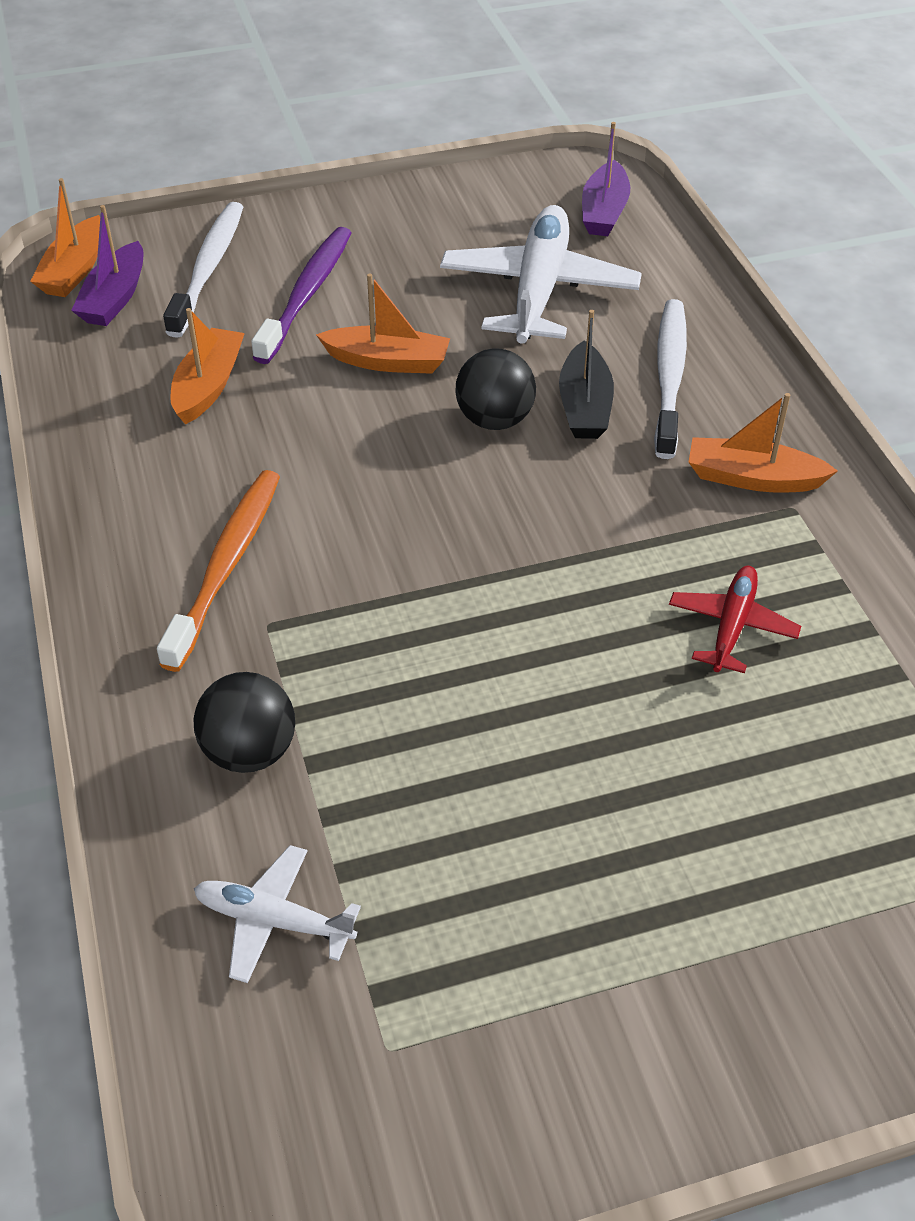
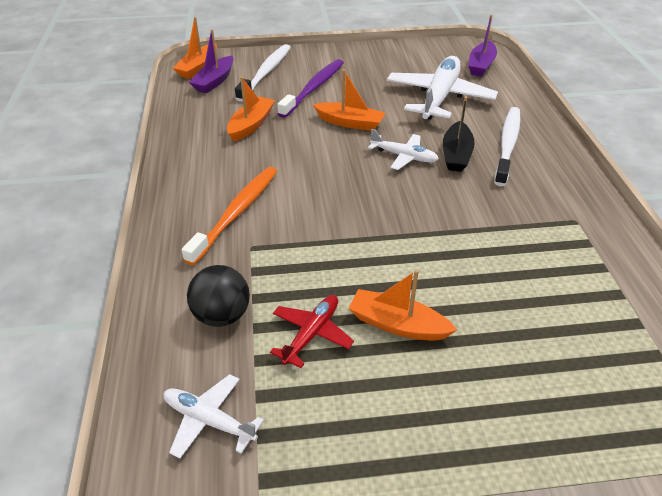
camera: 10 degrees right, 5 degrees down
black ball [455,348,536,430] -> white plane [368,129,439,170]
red plane [669,566,801,673] -> red plane moved to [270,295,354,368]
orange boat [689,393,838,493] -> orange boat moved to [348,270,457,341]

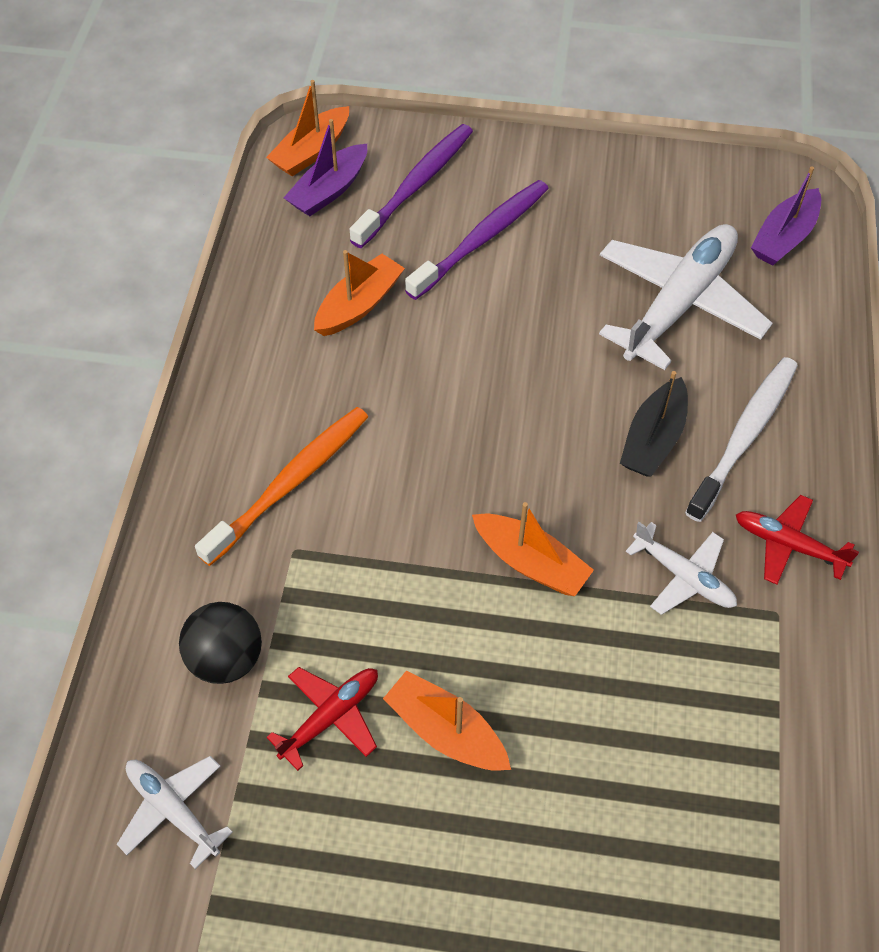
camera: 15 degrees right, 15 degrees up
white toothbrush [235,44,291,102] -> purple toothbrush [350,124,473,248]
orange boat [313,69,385,131] -> orange boat moved to [472,502,594,596]
white plane [368,129,439,170] -> white plane moved to [626,522,737,615]
none -> red plane [736,495,859,585]

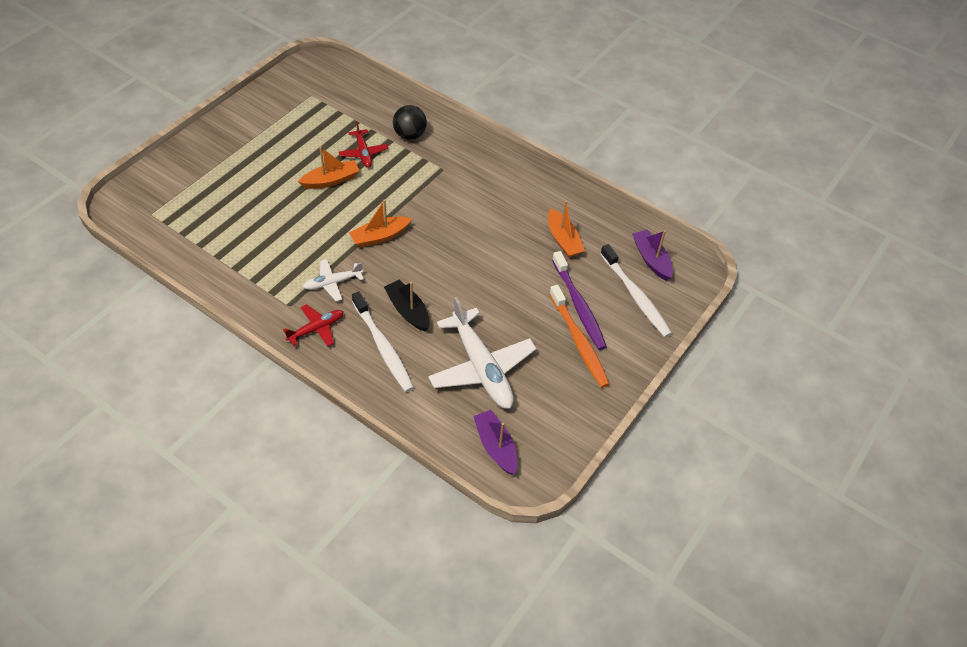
camera: 115 degrees right, 5 degrees down
white plane [117,756,233,869] -> none
orange toothbrush [195,407,368,566] -> orange toothbrush moved to [549,285,610,388]
orange boat [266,80,349,176] -> none
purple toothbrush [350,124,473,248] -> white toothbrush [600,244,672,337]

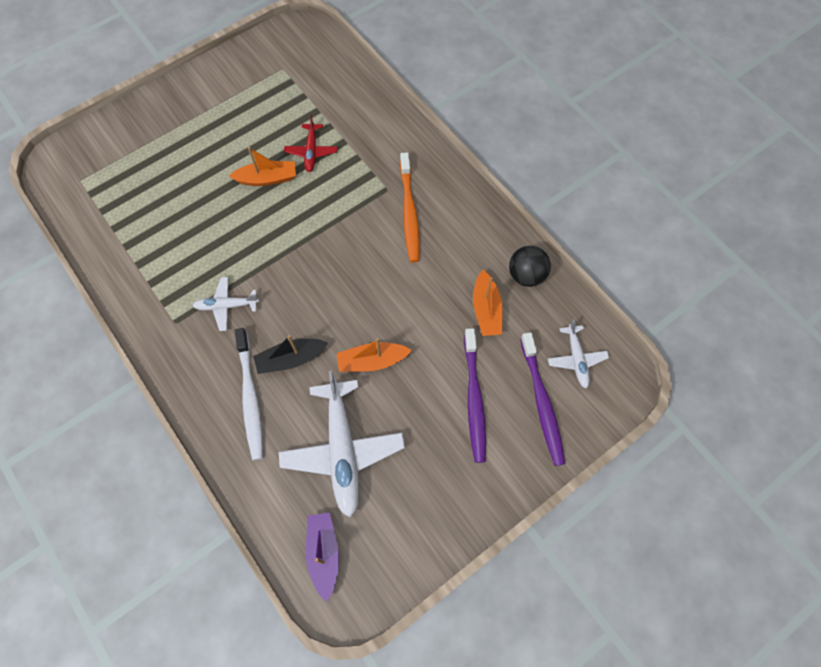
camera: 20 degrees right, 15 degrees up
red plane [283,304,343,346] -> none
orange boat [349,199,412,247] -> orange boat moved to [337,338,412,372]
black boat [384,280,430,331] -> black boat turned 90 degrees counterclockwise [253,335,328,374]
black ball [393,105,427,140] -> black ball moved to [509,246,551,287]
orange toothbrush [549,285,610,388] -> orange toothbrush moved to [400,152,420,262]
white toothbrush [600,244,672,337] -> purple toothbrush [520,332,565,466]
purple boat [632,230,673,280] -> white plane [548,320,609,388]

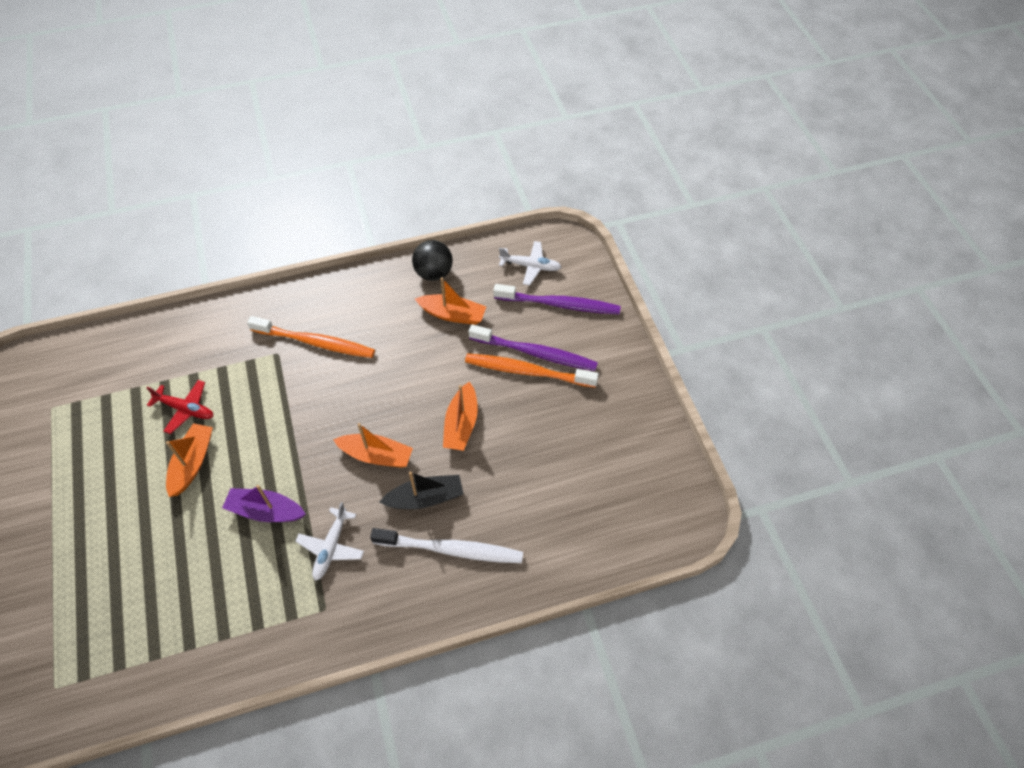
camera: 70 degrees left, 10 degrees down
black boat [253,335,328,374] -> black boat turned 105 degrees counterclockwise [380,472,463,509]
white plane [278,370,405,517] -> none
purple boat [306,512,339,602] -> purple boat moved to [222,485,306,522]
none -> orange boat [333,423,413,468]
none -> orange toothbrush [465,353,599,388]

